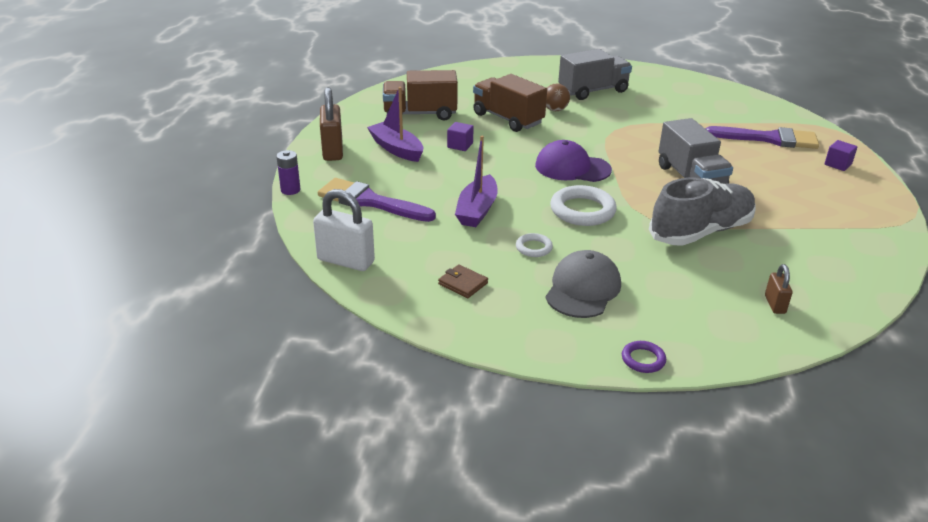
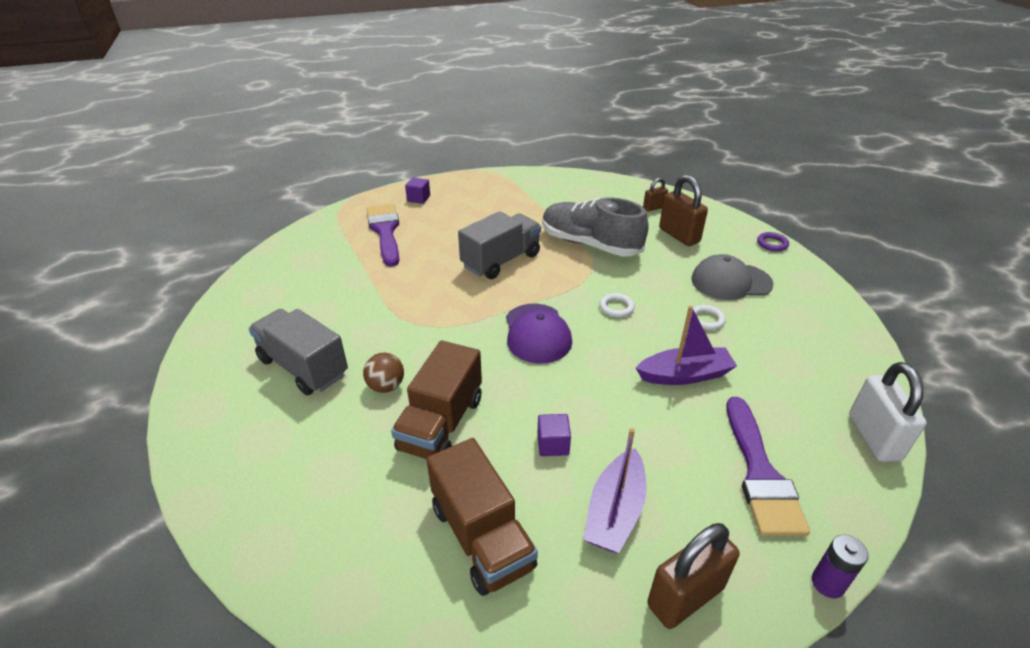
camera: 115 degrees left, 5 degrees up
brown wallet [438,264,488,298] -> none
white ring [550,185,617,226] -> white ring [599,293,635,317], size x0.53
none -> brown padlock [659,175,708,246]

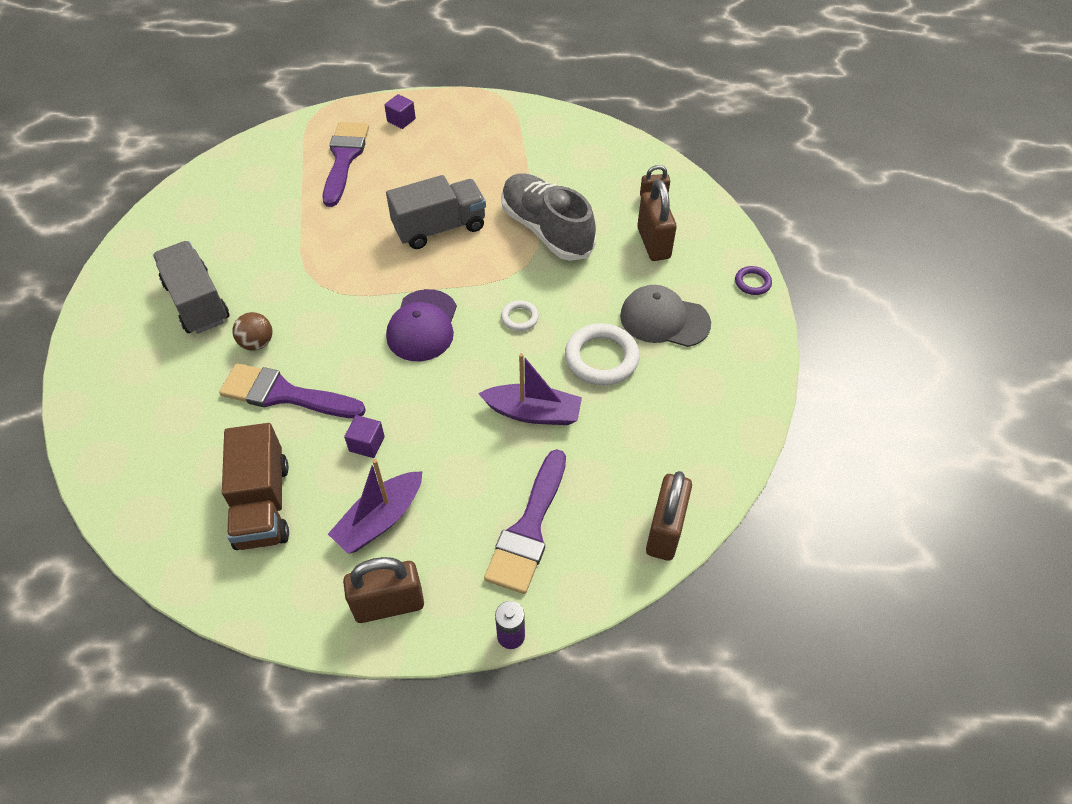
camera: 20 degrees right, 15 degrees up
brown truck [391,340,482,459] -> purple brush [219,363,366,418]
white ring [690,305,726,330] -> white ring [565,323,640,385], size x1.90
white padlock [849,362,927,462] -> brown padlock [646,471,692,561]

